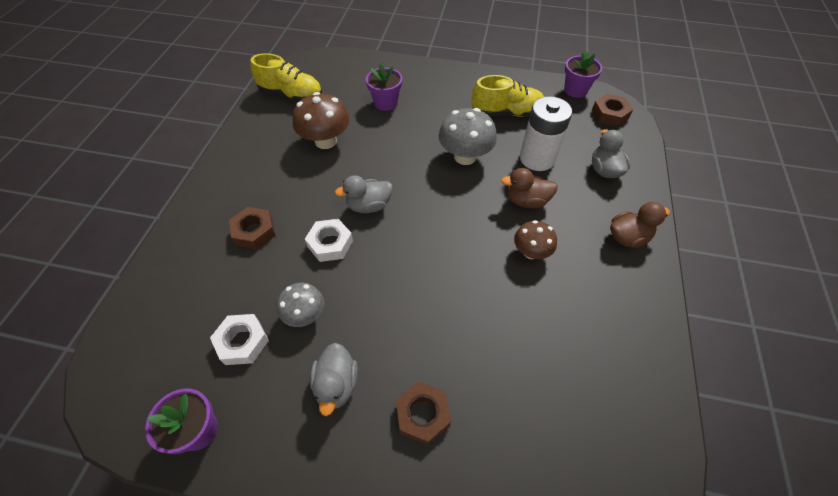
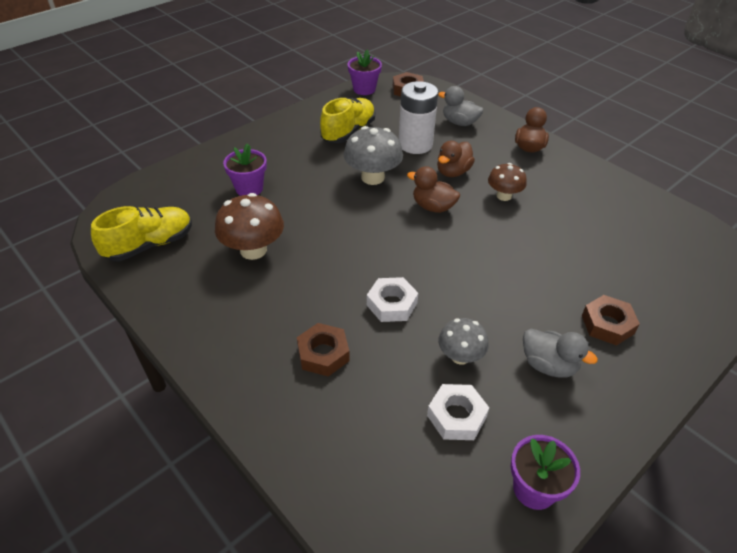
camera: 55 degrees left, 10 degrees down
grey duck [335,175,393,213] -> none
none -> brown duck [407,166,460,213]

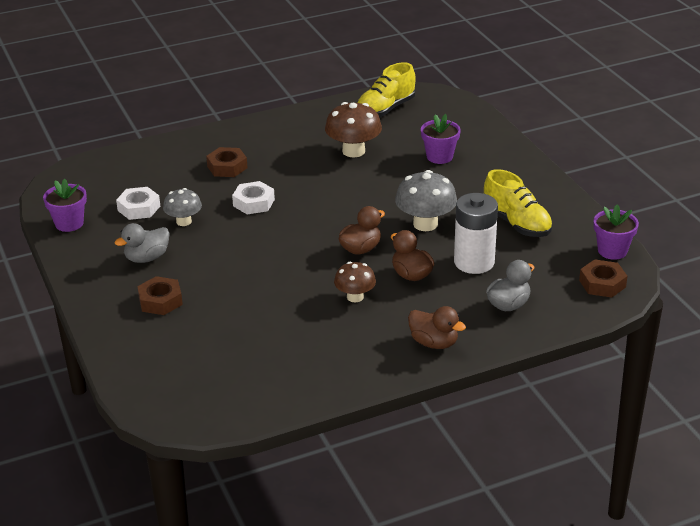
camera: 110 degrees right, 10 degrees down
yellow shoe [91,206,192,261] -> yellow shoe turned 60 degrees clockwise [357,62,415,117]

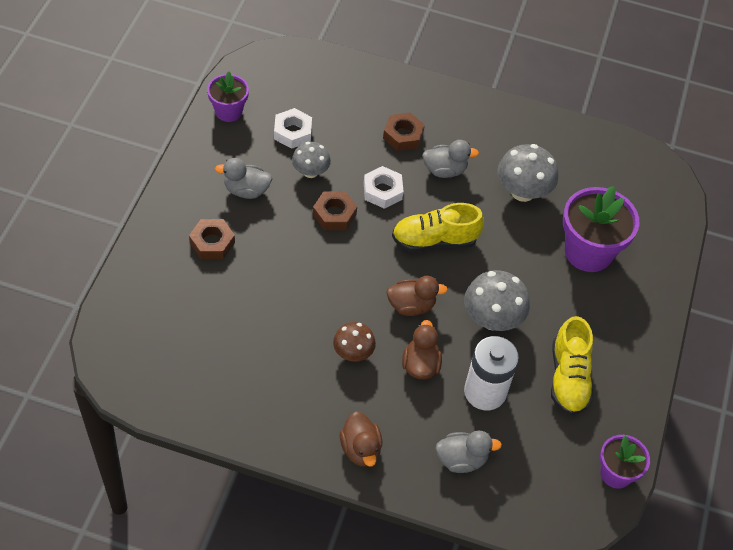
camera: 35 degrees right, 20 degrees up
brown mushroom [325,102,382,157] -> grey mushroom [497,144,558,202]
yellow shoe [357,62,415,117] -> yellow shoe moved to [392,203,484,252]
purple flower pot [421,114,461,164] -> purple flower pot [563,186,640,272], size x1.70
brown nut [579,259,628,298] -> brown nut moved to [313,191,357,230]
none -> grey duck [422,140,479,178]

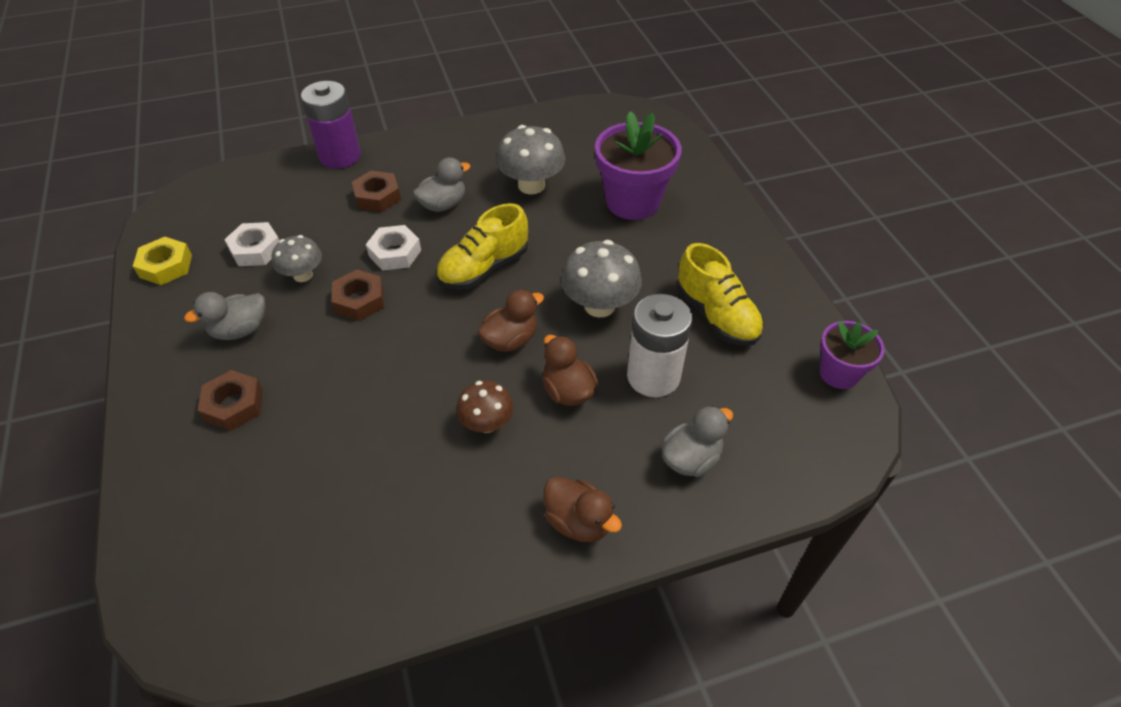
camera: 30 degrees left, 5 degrees down
purple flower pot [207,71,249,122] -> yellow nut [133,237,192,285]
none -> purple battery [301,81,361,169]

